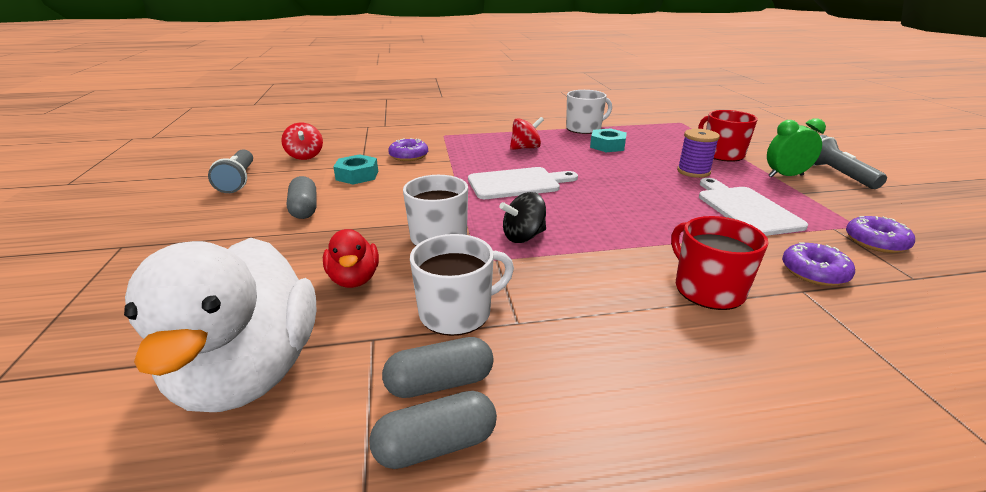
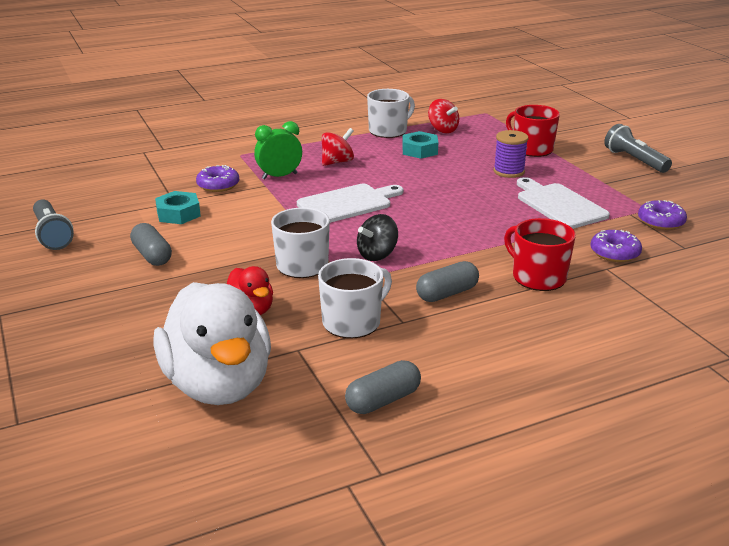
camera: 15 degrees left, 0 degrees up
red spinning top [281,123,323,160] -> red spinning top moved to [428,99,459,133]
grey capsule [382,337,494,398] -> grey capsule moved to [416,261,479,302]
green clock [767,118,826,178] -> green clock moved to [254,121,302,180]

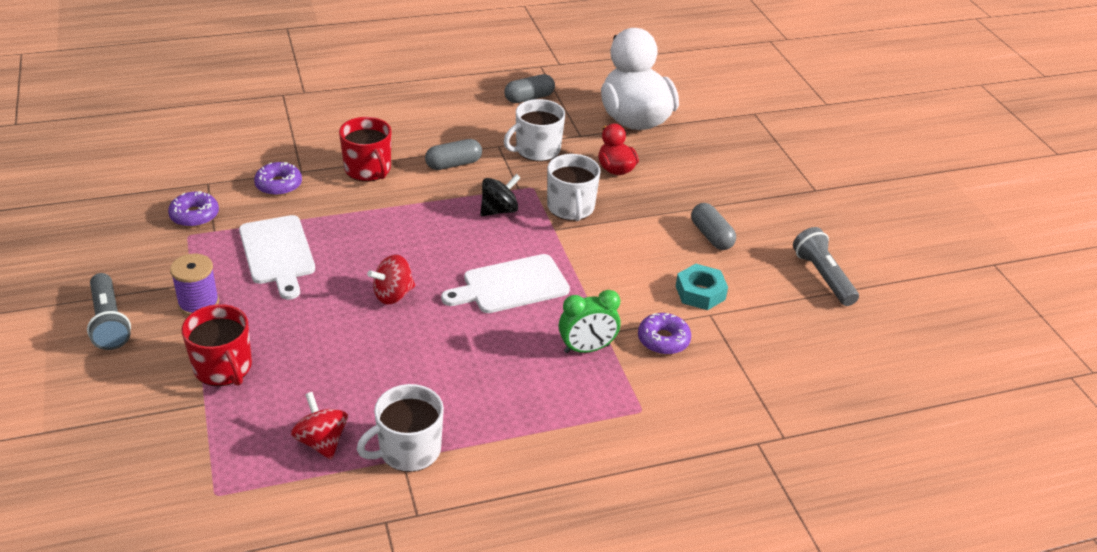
camera: 175 degrees left, 10 degrees up
red spinning top [321,128,354,166] -> red spinning top moved to [367,255,415,305]
turquoise nut [402,131,438,159] -> none
purple spool [494,130,528,178] -> purple spool moved to [170,254,219,316]

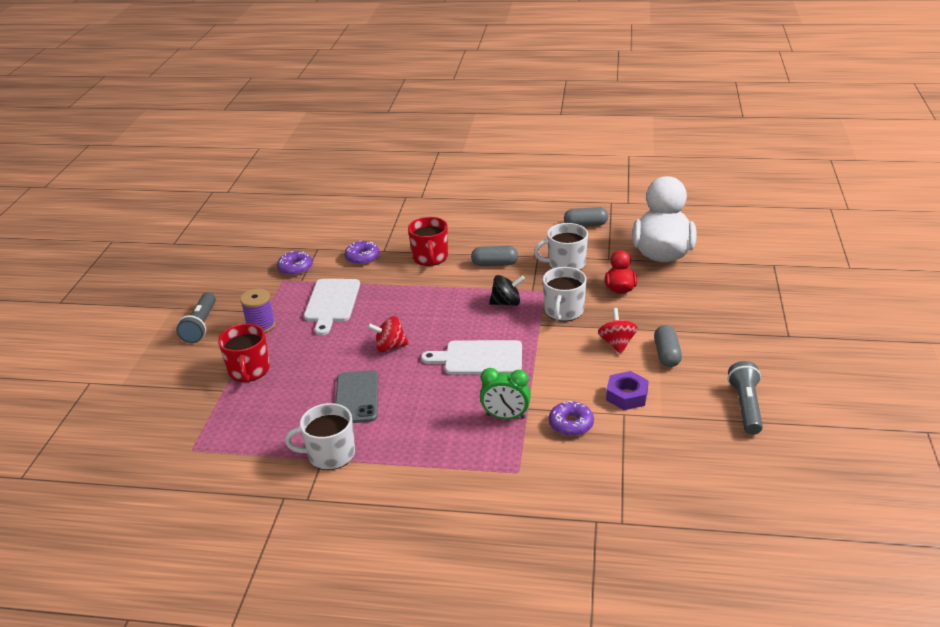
camera: 30 degrees right, 5 degrees down
red spinning top [291,392,348,460] -> red spinning top moved to [598,308,638,354]
turquoise nut [676,264,728,310] -> purple nut [606,371,649,410]
none -> grey phone [335,370,378,423]

